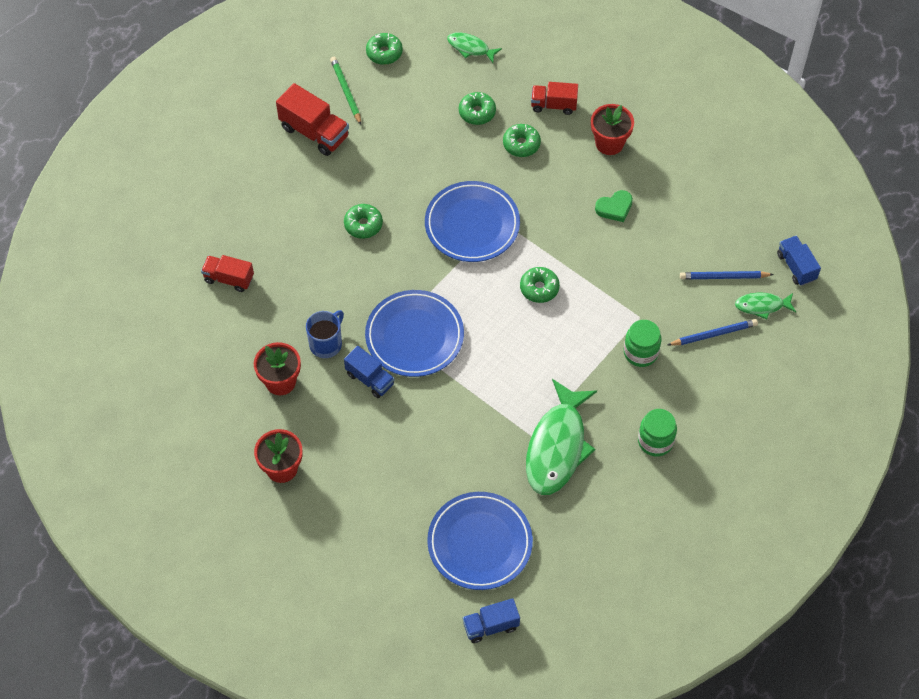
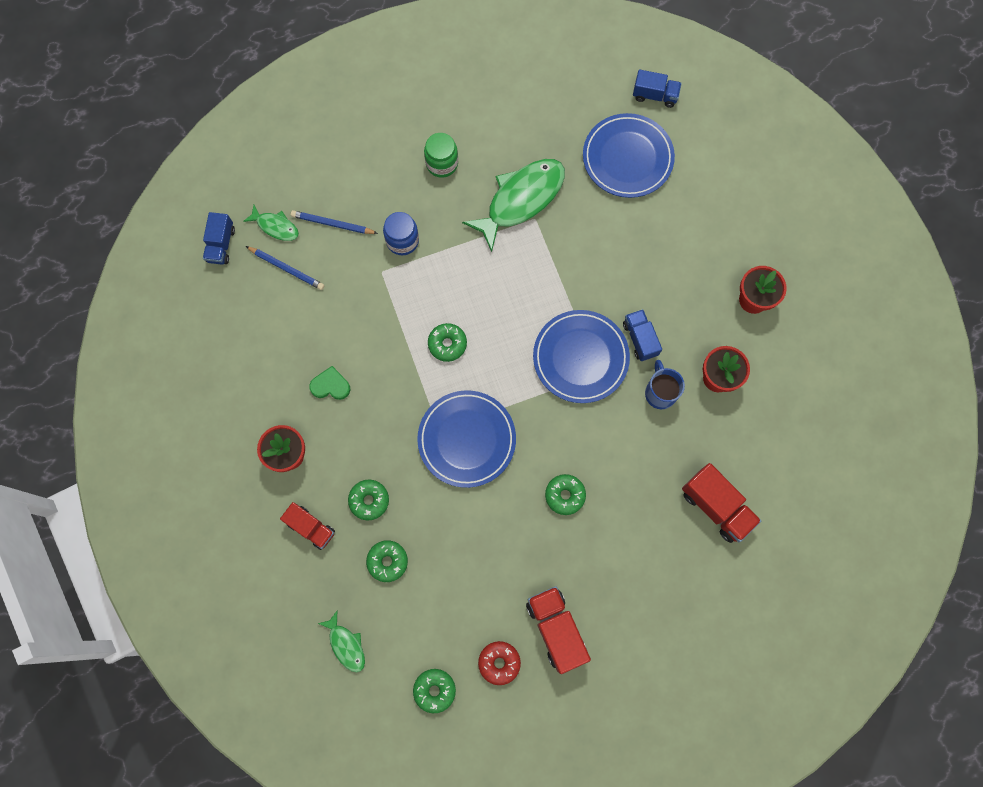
camera: 150 degrees left, 15 degrees up
red truck [201,255,254,292] -> red truck [682,463,761,543], size x1.52
blue mug [306,310,344,358] -> blue mug turned 105 degrees clockwise [645,360,685,409]
green pencil [330,57,361,125] -> red donut [478,641,521,685]
green jar [624,320,662,367] -> blue jar [383,212,419,255]

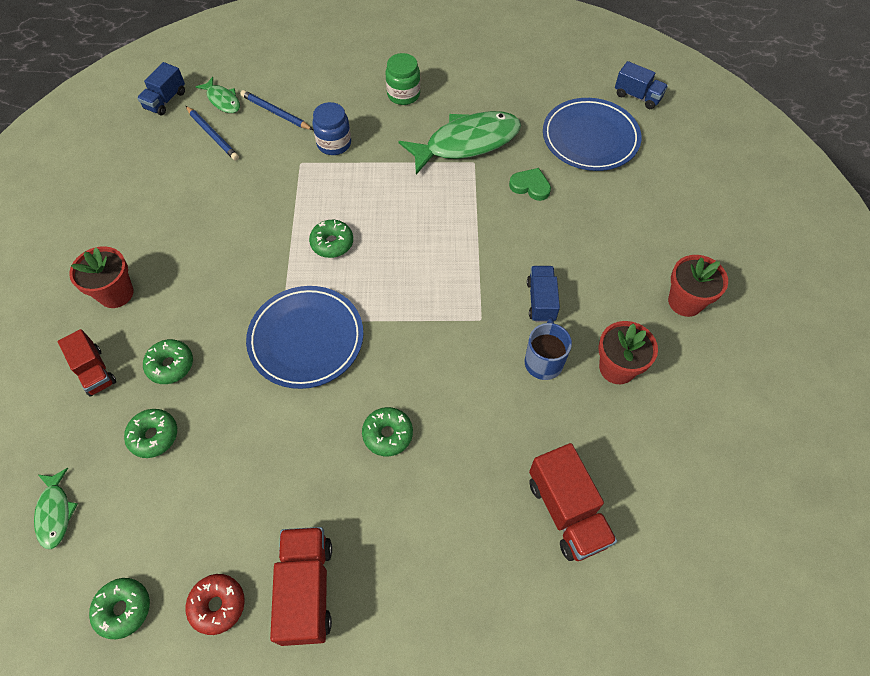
camera: 20 degrees right, 15 degrees down
green heart [309,366,350,400] -> green heart moved to [509,168,551,201]
blue plate [533,310,630,403] -> none

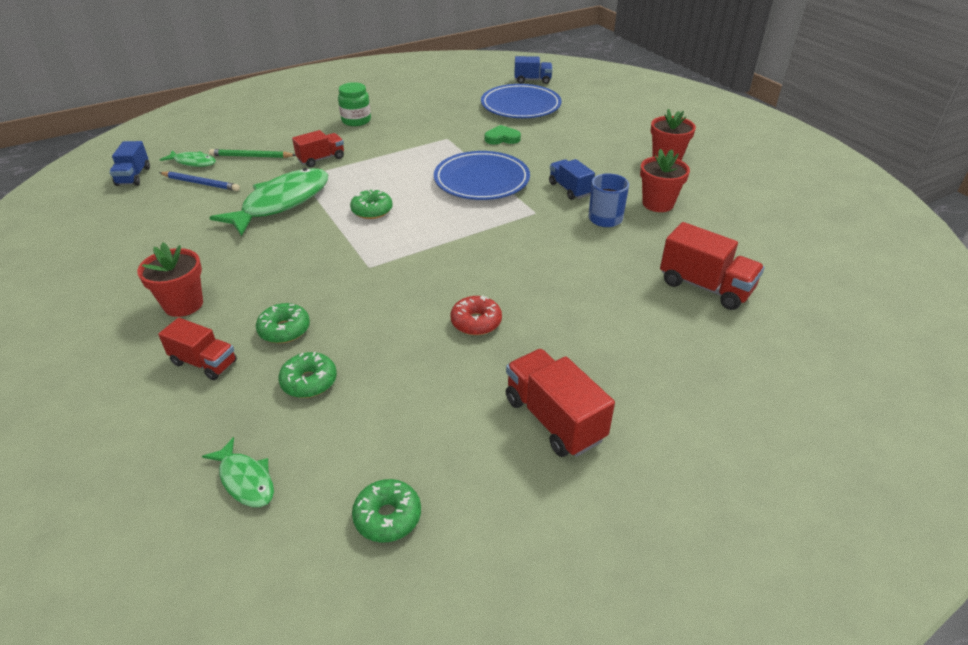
camera: 30 degrees left, 20 degrees down
red donut [185,574,245,635] -> red donut moved to [451,295,502,335]
blue pencil [240,90,313,130] -> green pencil [209,149,296,158]
blue plate [246,286,363,389] -> blue plate moved to [434,151,530,200]
blue jar [312,102,351,155] -> red truck [292,130,344,167]
green donut [362,407,413,456] -> none
green fish [398,111,521,175] -> green fish moved to [209,168,328,236]

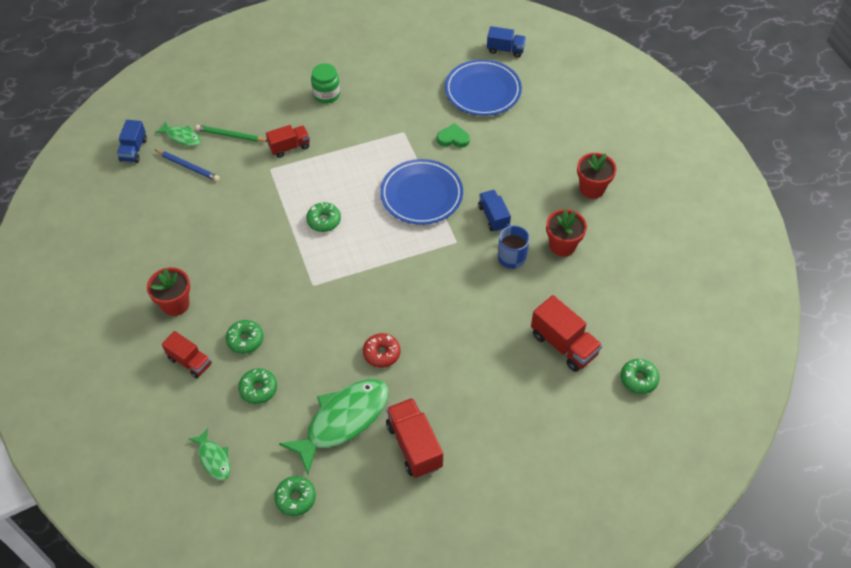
camera: 10 degrees right, 15 degrees up
green fish [209,168,328,236] -> green fish moved to [279,379,389,475]
none -> green donut [621,359,660,394]

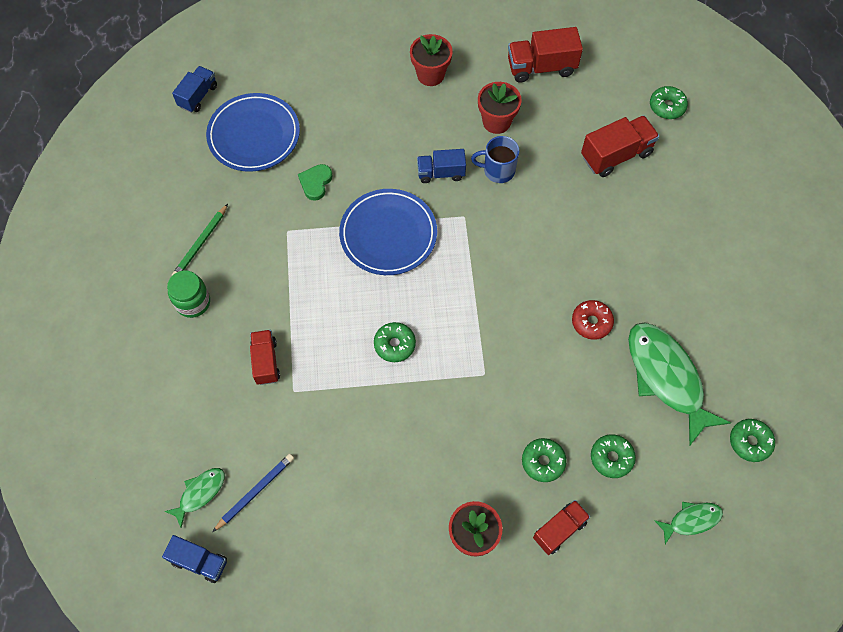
camera: 75 degrees left, 10 degrees up
green pencil [196,125,267,142] -> green pencil moved to [172,204,228,275]
red truck [386,398,443,478] -> red truck moved to [508,27,583,83]

